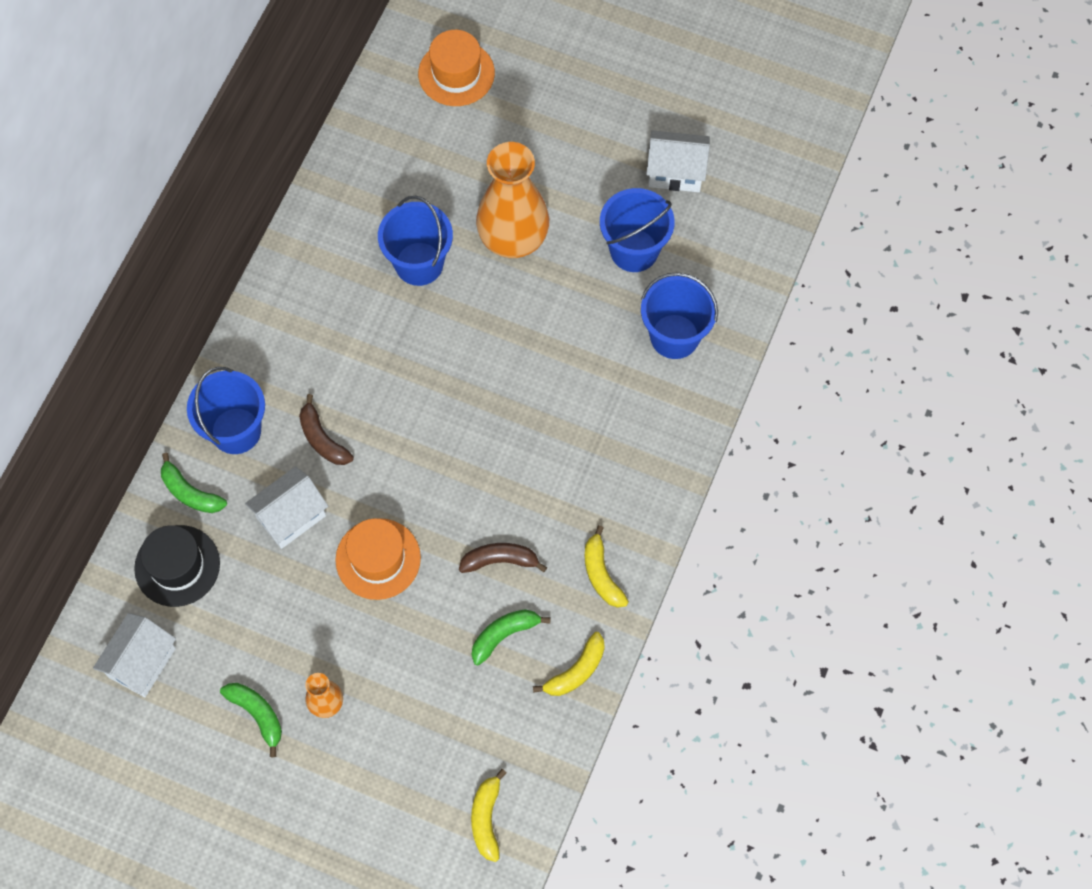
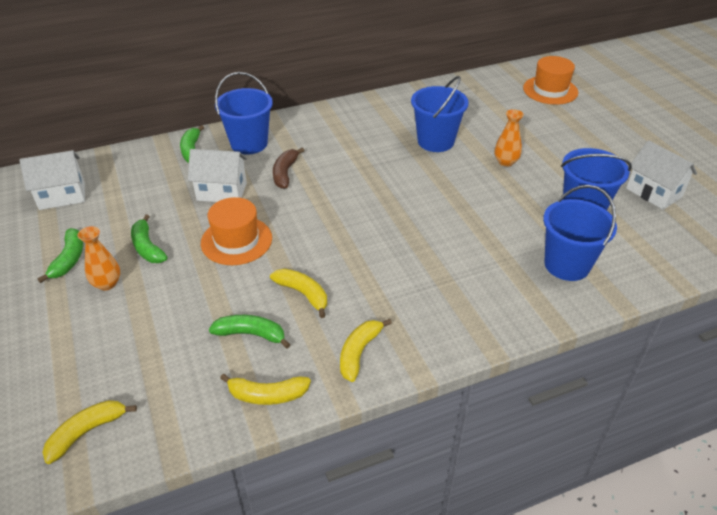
camera: 45 degrees right, 25 degrees down
black hat [134,525,220,607] -> none
brown banana [459,543,547,573] -> yellow banana [270,269,327,318]
orange vase [476,142,549,258] -> orange vase [495,109,524,167], size x0.47
none -> green banana [131,214,168,263]

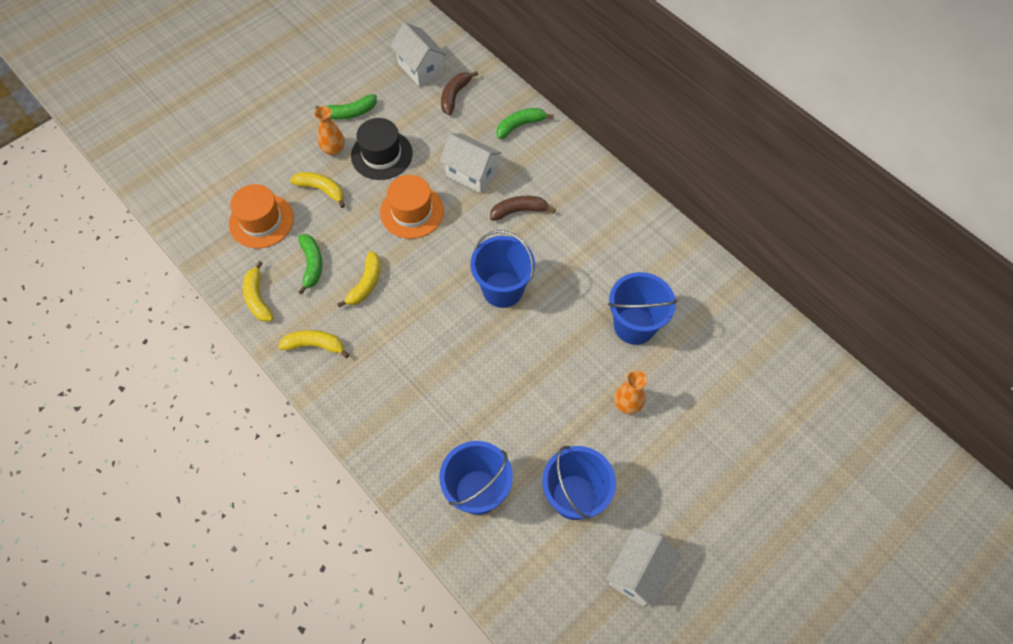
camera: 70 degrees right, 20 degrees up
yellow banana [42,400,137,464] -> yellow banana moved to [290,172,345,208]
green banana [131,214,168,263] -> black hat [351,118,413,180]
white house [188,149,247,202] -> white house turned 45 degrees counterclockwise [440,133,501,193]
blue bucket [215,72,273,155] -> blue bucket moved to [470,230,535,308]
orange hat [523,56,578,105] -> orange hat moved to [229,184,294,248]
none -> brown banana [441,71,478,115]

